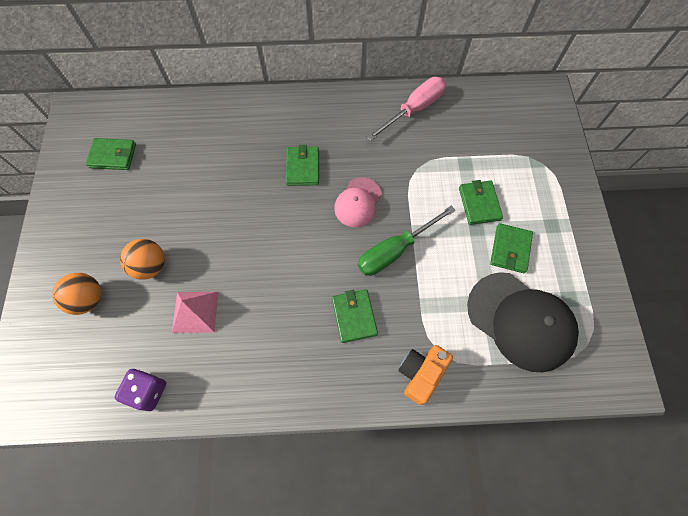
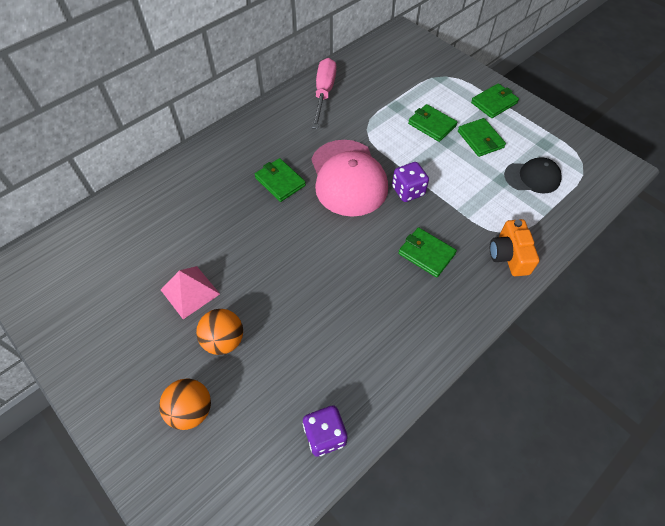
camera: 40 degrees left, 10 degrees down
green wallet [86,138,136,170] -> green wallet moved to [471,83,519,118]
pink pyramid [172,292,218,333] -> pink pyramid moved to [161,266,220,319]
pink cap [334,177,382,227] -> pink cap [311,140,388,217], size x1.77
green screwdriver [358,206,456,276] -> purple dice [392,162,429,202]
black cap [467,272,579,372] -> black cap [504,157,562,194], size x0.57

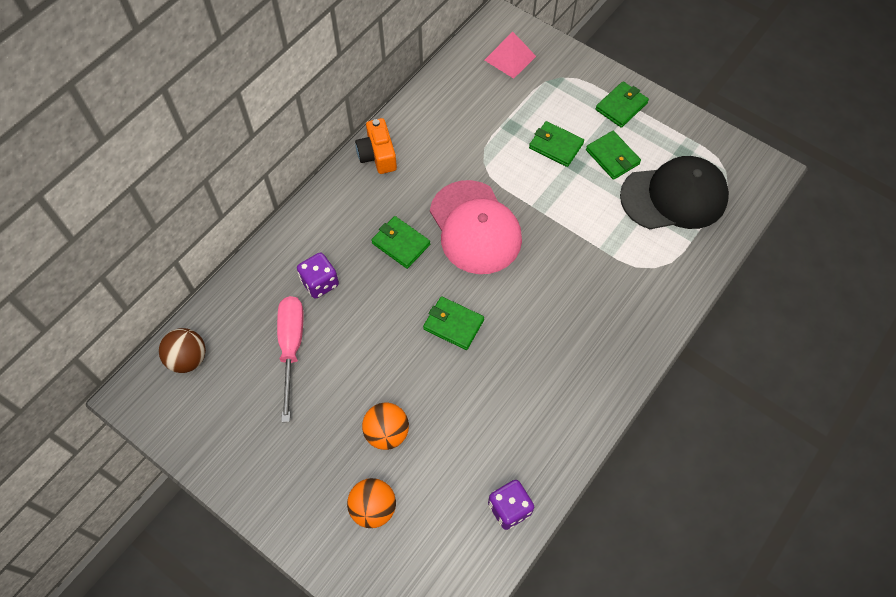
camera: 10 degrees left, 5 degrees up
pink pyramid [161,266,220,319] -> pink pyramid moved to [484,32,536,79]
pink screwdriver [312,58,336,129] -> pink screwdriver moved to [277,296,304,422]
purple dice [392,162,429,202] -> purple dice moved to [297,253,339,299]
green wallet [398,227,457,277] -> green wallet moved to [423,296,484,350]
orange camera [490,219,540,276] -> orange camera moved to [355,118,397,174]
black cap [504,157,562,194] -> black cap [620,156,729,229], size x1.77
none -> brown ball [159,328,206,373]

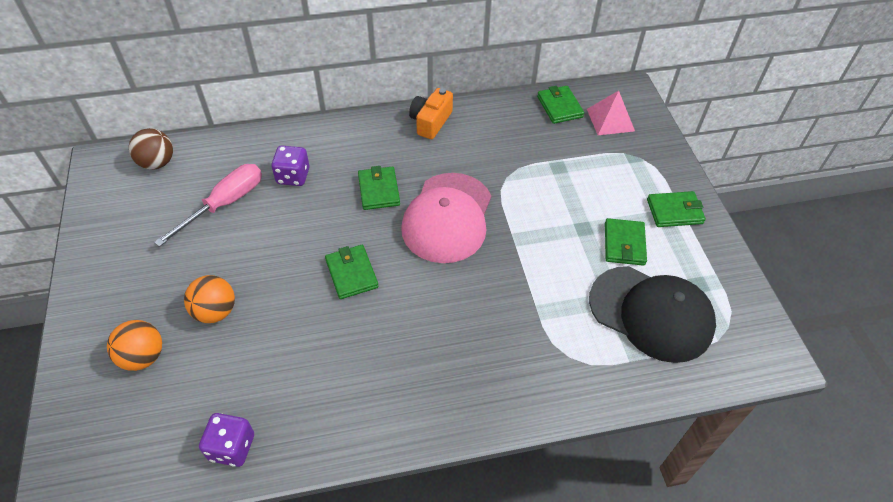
camera: 40 degrees right, 10 degrees down
green wallet [529,121,584,167] -> green wallet moved to [537,86,584,124]

